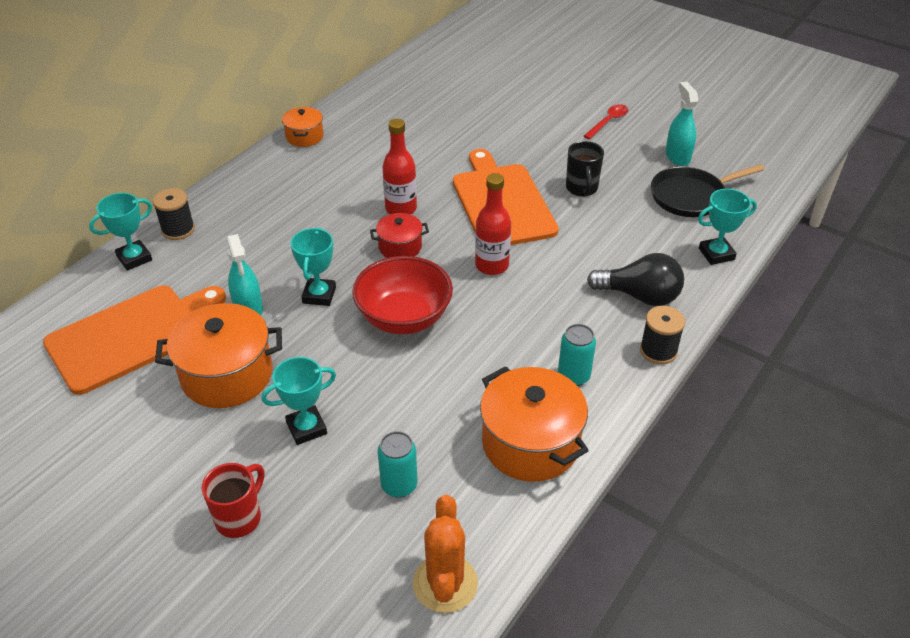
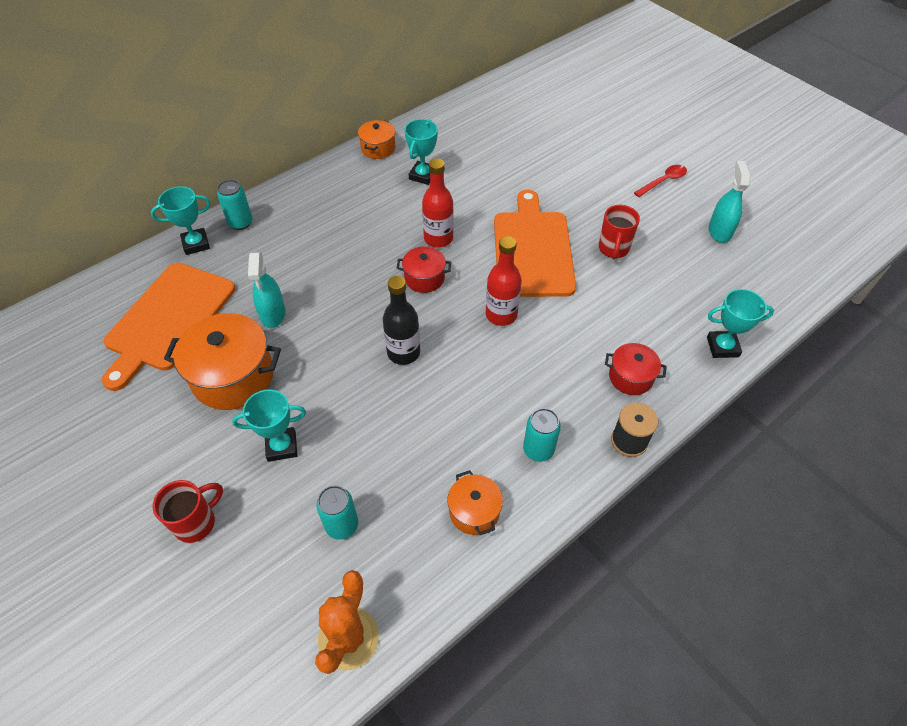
camera: 15 degrees right, 10 degrees up
orange cutting board [43,285,226,395] -> orange cutting board turned 135 degrees clockwise [102,263,235,391]
black spool [153,188,195,240] -> turquoise can [217,180,252,230]
turquoise trophy [291,227,336,306] -> turquoise trophy moved to [404,119,438,185]
red bowl [352,256,453,334] -> black bottle [383,276,420,365]
orange pot [480,366,589,482] -> orange pot [447,470,503,535], size x0.55
black mug [566,141,604,196] -> red mug [599,205,640,259]
black light bulb [587,253,684,306] -> red pot [605,343,667,395]
black pan [651,164,765,217] -> none

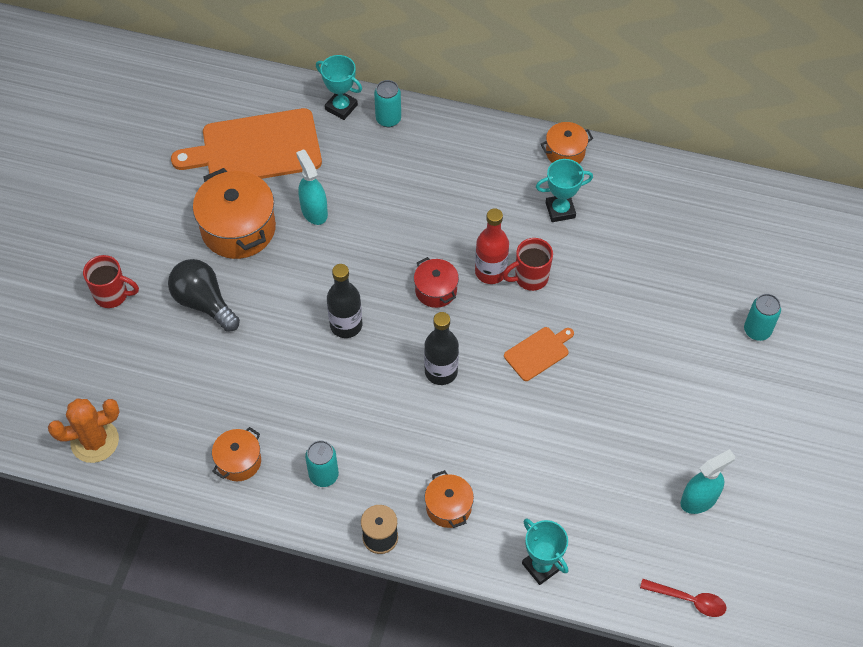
camera: 55 degrees right, 5 degrees up
turquoise trophy [232,389,306,462] -> black light bulb [168,259,240,332]
turquoise spray bottle [248,252,285,328] -> turquoise spray bottle turned 105 degrees clockwise [296,149,328,225]
turquoise can [316,486,358,540] -> turquoise can moved to [744,294,781,341]
red bottle [486,236,522,326] -> black bottle [424,312,459,385]
orange cutting board [494,190,576,297] -> orange cutting board [504,327,574,381], size x0.47
red mug [599,205,640,259] -> red mug moved to [502,238,553,291]
red pot [605,343,667,395] -> orange pot [425,470,474,528]
red spoon [634,165,687,197] -> red spoon moved to [640,579,726,617]

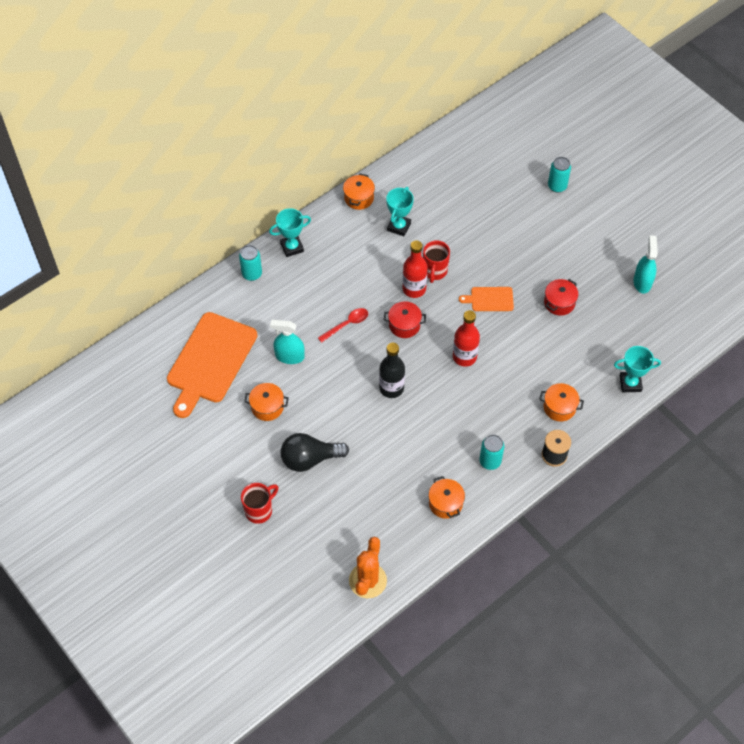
camera: 55 degrees left, 0 degrees up
orange pot [193,168,276,259] -> orange pot [244,383,289,421], size x0.55
turquoise trophy [316,55,362,120] -> turquoise trophy moved to [269,208,311,257]
black bottle [424,312,459,385] -> red bottle [453,310,480,367]
orange cutting board [504,327,574,381] -> orange cutting board turned 90 degrees counterclockwise [459,287,514,311]
red spoon [640,579,726,617] -> red spoon moved to [318,308,368,343]
none -> red pot [544,279,579,316]

